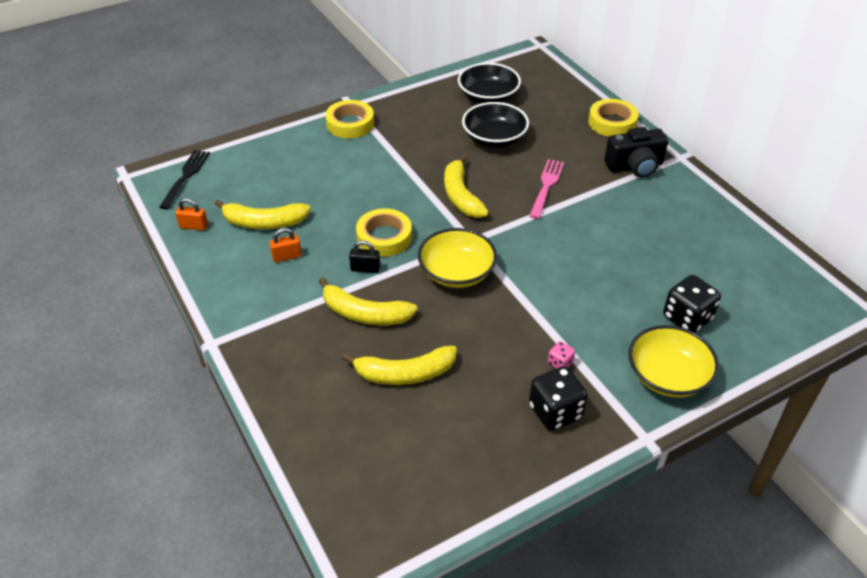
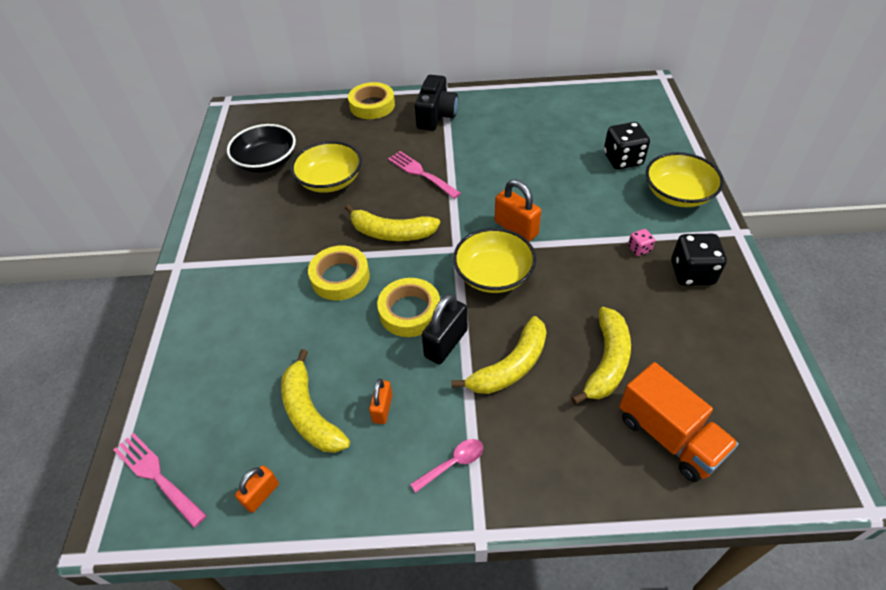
camera: 60 degrees left, 5 degrees up
black fork [159,150,210,210] -> pink fork [113,433,207,528]
yellow banana [215,200,311,229] -> yellow banana turned 120 degrees clockwise [281,349,350,453]
yellow tape [325,100,374,139] -> yellow tape moved to [308,245,370,301]
black padlock [349,240,380,273] -> black padlock [422,294,468,364], size x1.62
black bowl [462,102,529,148] -> yellow bowl [291,141,362,193]
none -> pink spoon [410,439,483,493]
none -> orange padlock [495,179,541,241]
none -> orange truck [619,362,739,482]

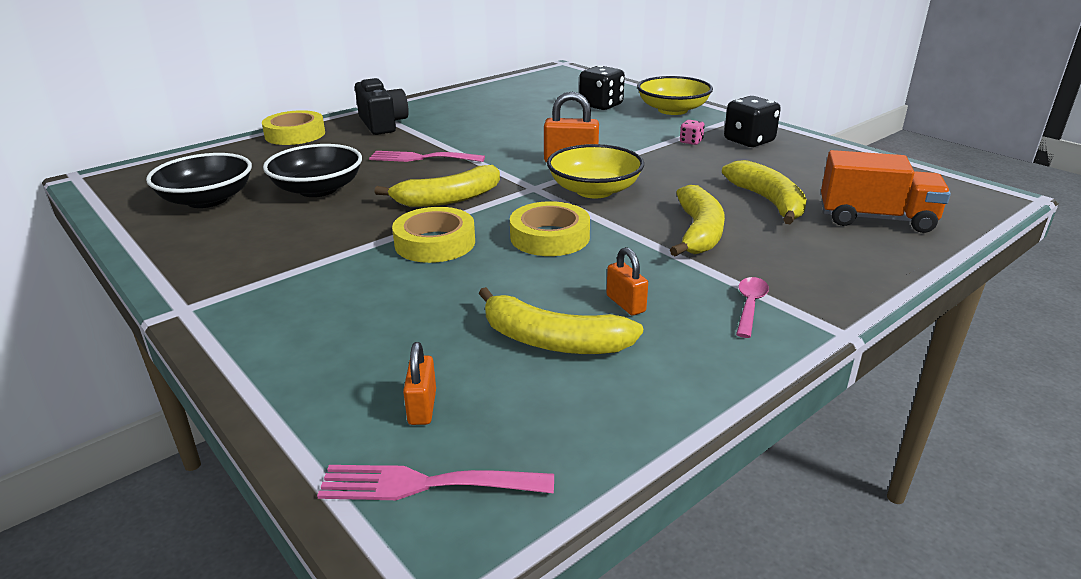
camera: 40 degrees left, 20 degrees down
orange padlock [235,465,279,513] -> orange padlock moved to [403,342,436,425]
yellow bowl [291,141,362,193] -> black bowl [263,144,362,197]
black padlock [422,294,468,364] -> none

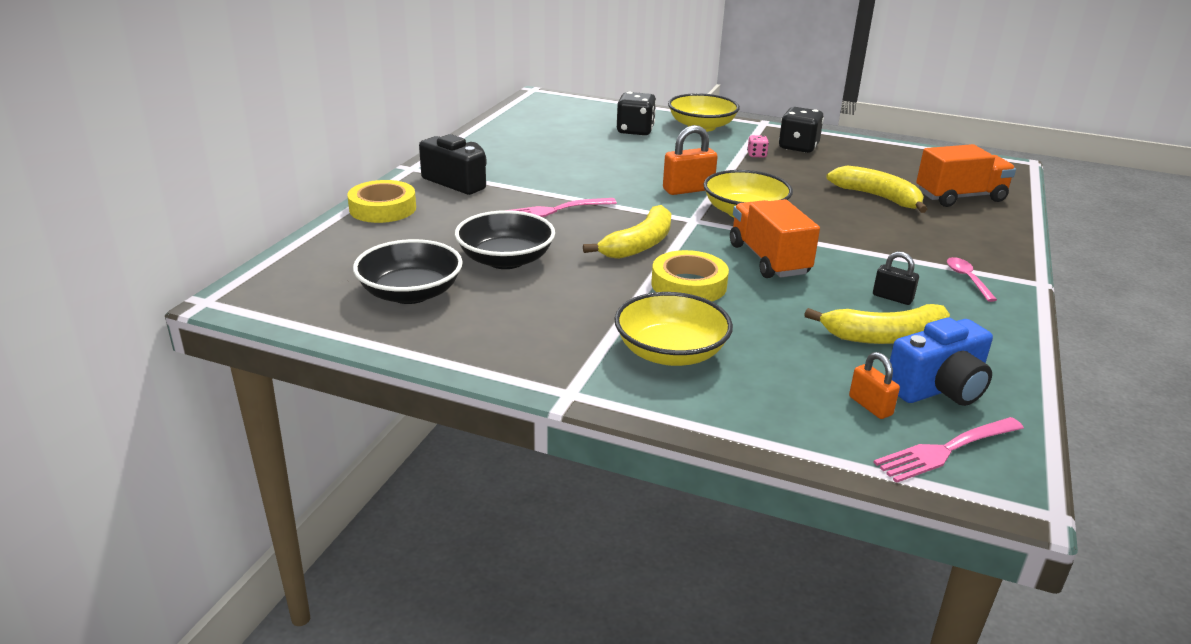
camera: 30 degrees left, 0 degrees up
yellow tape [510,201,590,256] -> orange truck [730,199,820,278]
orange padlock [607,247,648,315] -> black padlock [873,251,919,305]
yellow banana [670,185,725,257] -> none
none -> yellow bowl [614,292,733,366]
none -> blue camera [890,317,993,406]

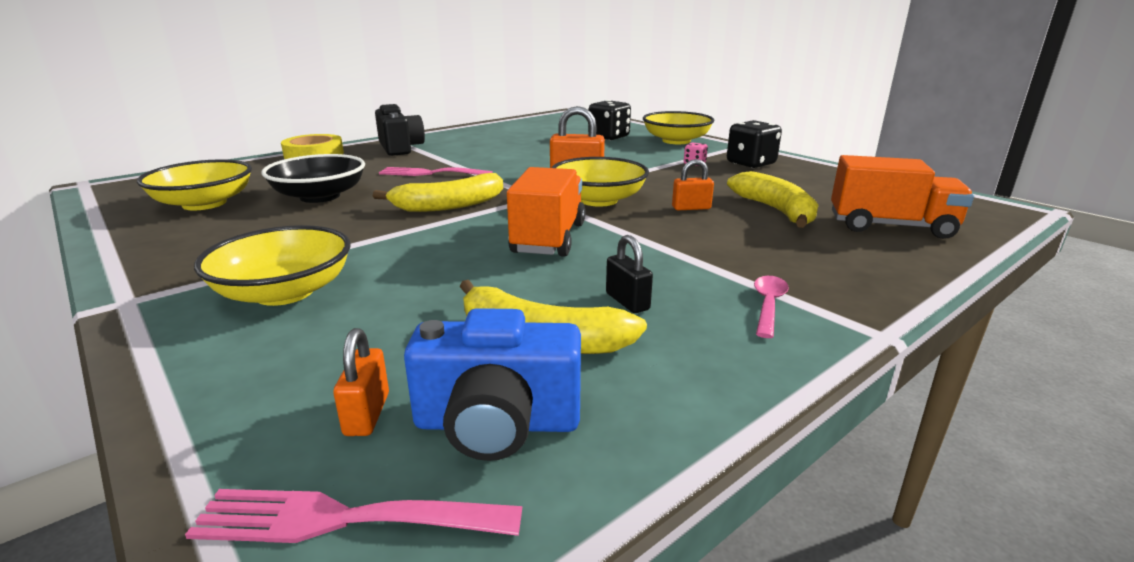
camera: 30 degrees right, 5 degrees down
black bowl [353,239,463,304] -> yellow bowl [137,159,252,210]
yellow tape [651,250,729,301] -> none
none -> orange padlock [672,159,714,210]

